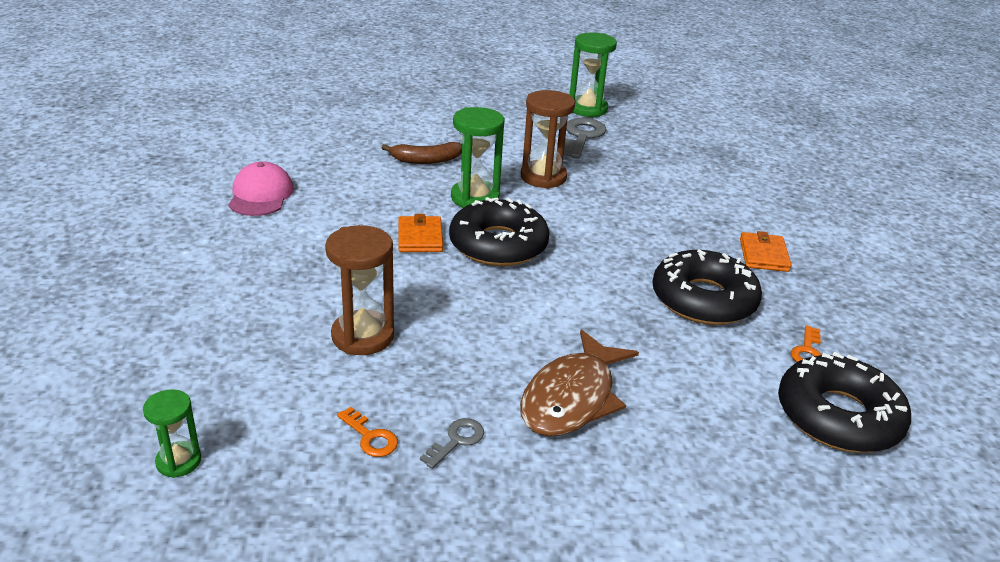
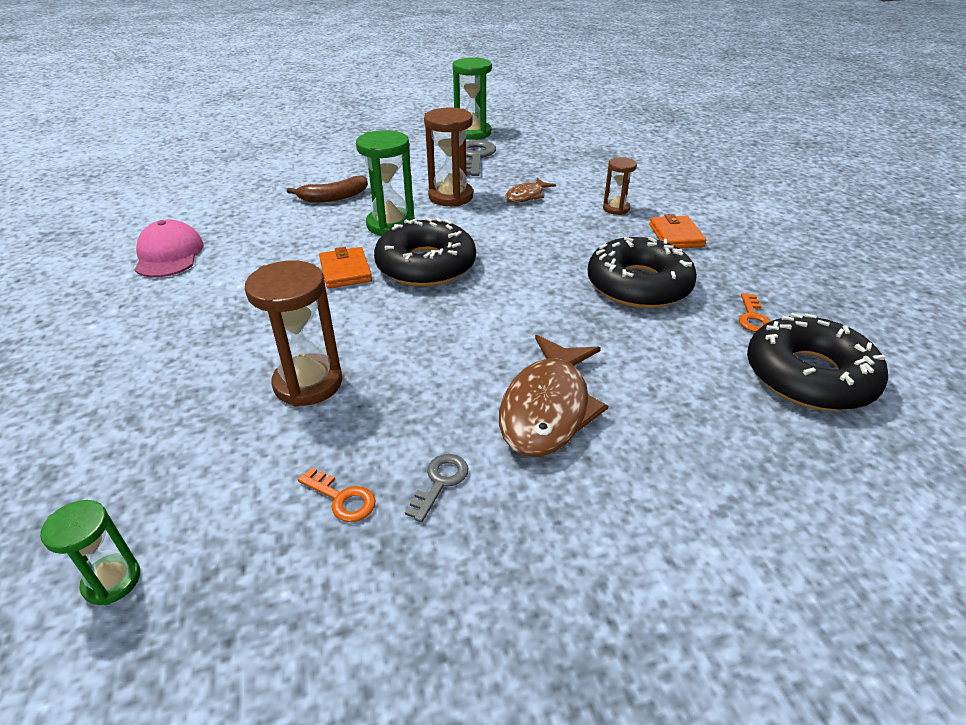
camera: 10 degrees left, 5 degrees up
none -> brown fish [505,178,556,202]
none -> brown hourglass [603,157,637,215]

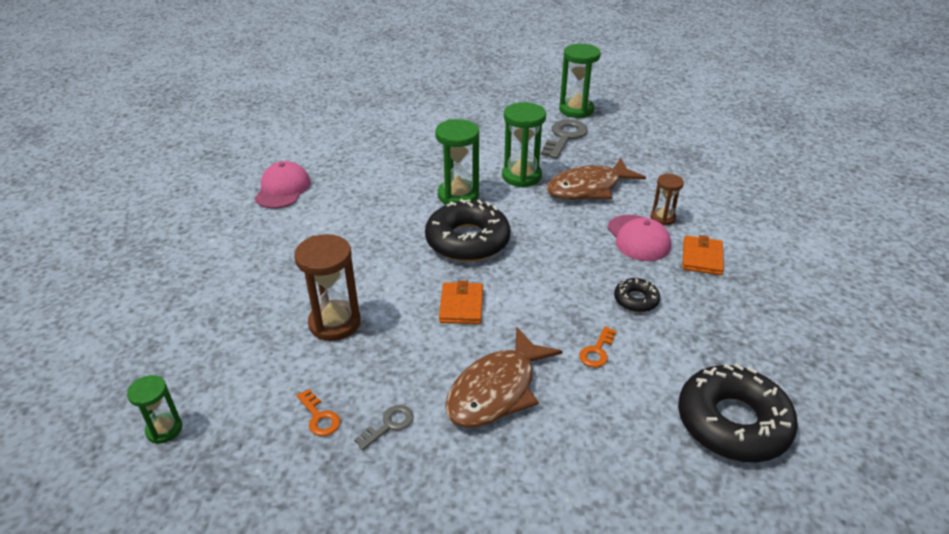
camera: 20 degrees right, 0 degrees up
brown banana [287,176,368,203] -> none
orange wallet [319,247,372,289] -> orange wallet moved to [439,280,483,324]
brown hourglass [424,108,473,207] -> green hourglass [502,102,546,188]
brown fish [505,178,556,202] -> brown fish [546,158,646,200], size x1.85
black donut [588,237,697,308] -> black donut [614,278,660,312], size x0.48
orange key [739,293,771,332] -> orange key moved to [579,326,616,368]
none -> pink cap [607,215,671,261]

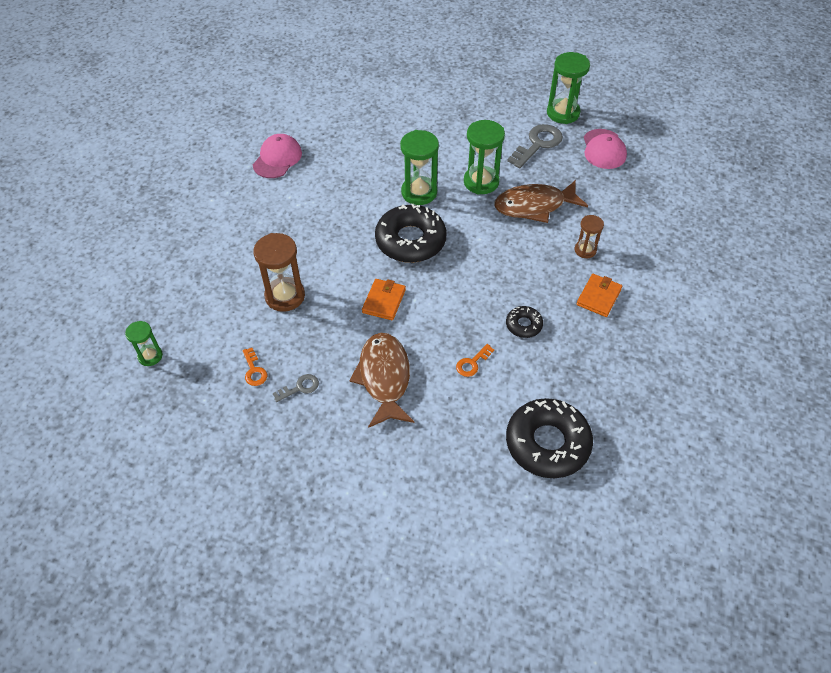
camera: 15 degrees right, 15 degrees up
brown fish [445,327,562,428] -> brown fish turned 120 degrees clockwise [349,333,414,428]
pink cap [607,215,671,261] -> pink cap moved to [584,129,627,169]

